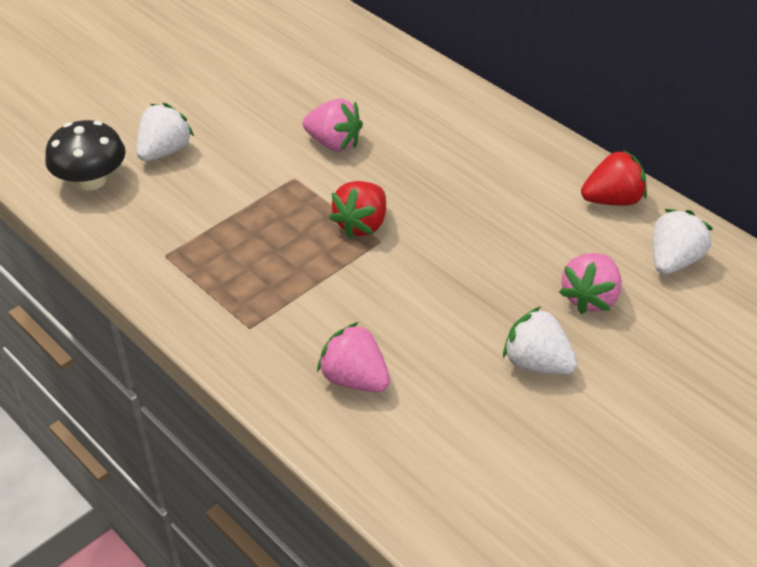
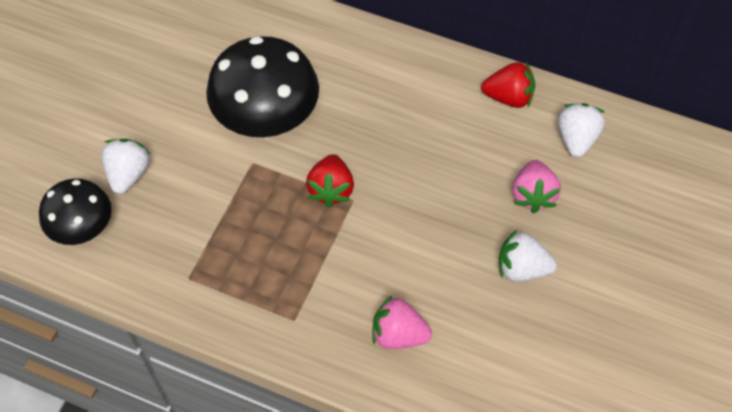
camera: 25 degrees left, 15 degrees up
pink strawberry [302,99,363,152] -> black mushroom [206,36,319,137]
red strawberry [581,150,647,206] -> red strawberry turned 45 degrees clockwise [481,62,535,108]

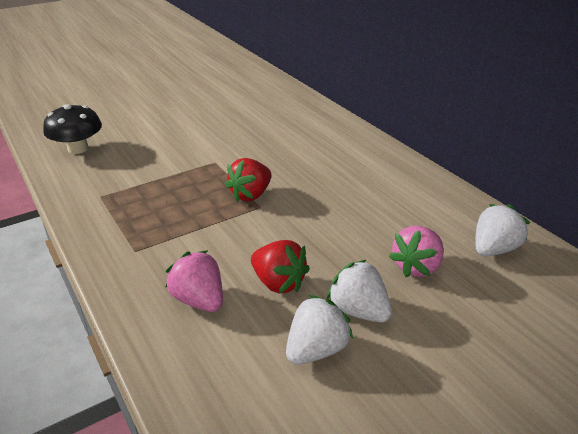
camera: 35 degrees right, 25 degrees down
white strawberry [102,139,150,194] -> white strawberry moved to [286,295,353,365]
black mushroom [206,36,319,137] -> none
red strawberry [481,62,535,108] -> red strawberry moved to [251,240,310,294]

